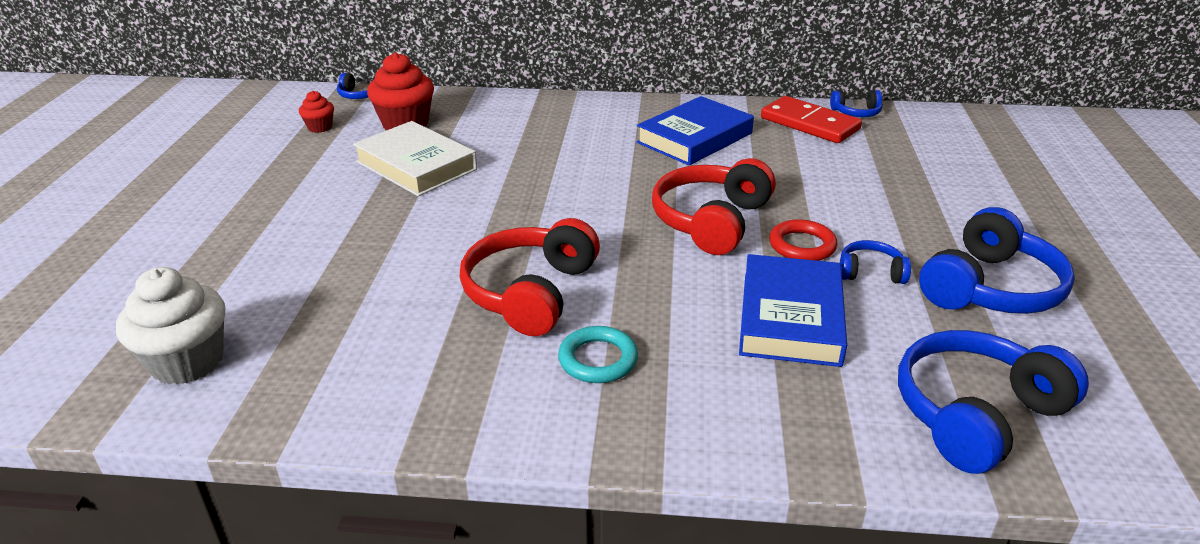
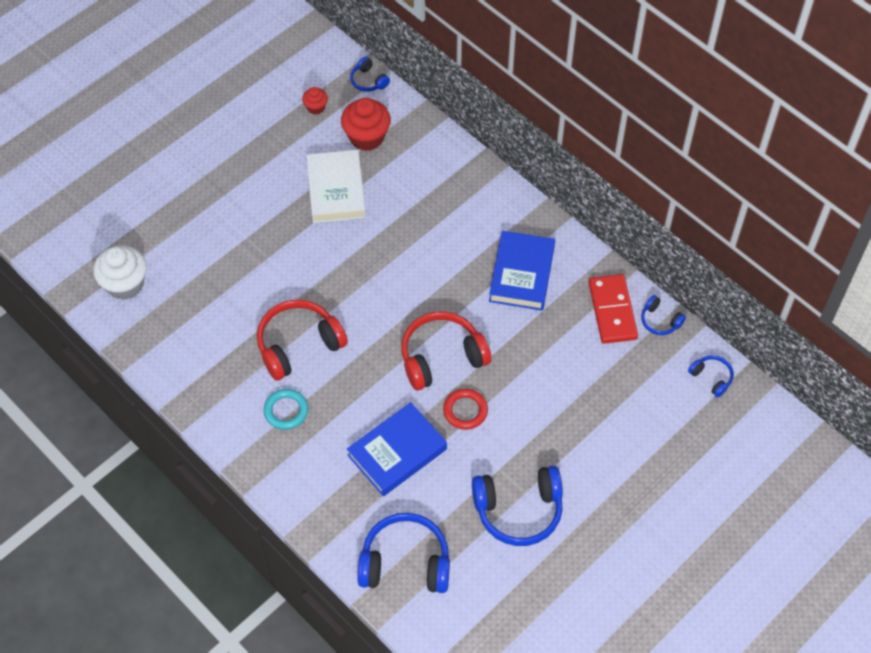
camera: 40 degrees right, 25 degrees up
blue book [637,96,754,166] -> blue book turned 75 degrees counterclockwise [489,231,555,311]
blue headphones [840,240,911,284] -> blue headphones moved to [688,355,734,397]

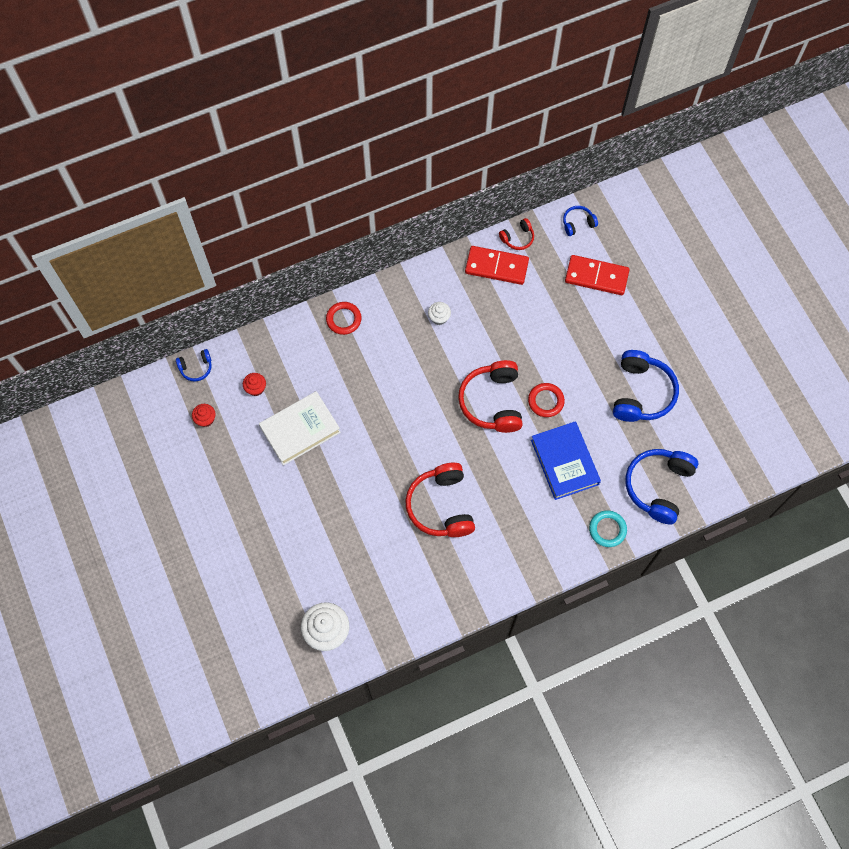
camera: 70 degrees left, 10 degrees up
turquoise ring [264,389,308,430] -> turquoise ring moved to [589,511,627,547]
white book [306,150,366,223] -> white book turned 45 degrees counterclockwise [259,391,341,465]
red cupcake [341,98,391,151] -> red cupcake [243,373,266,396], size x0.52
blue book [489,231,555,311] -> white cupcake [428,302,451,325]
blue headphones [641,295,686,335] -> red headphones [499,218,534,250]
none -> red ring [326,302,362,335]
none -> red domino [565,255,630,295]

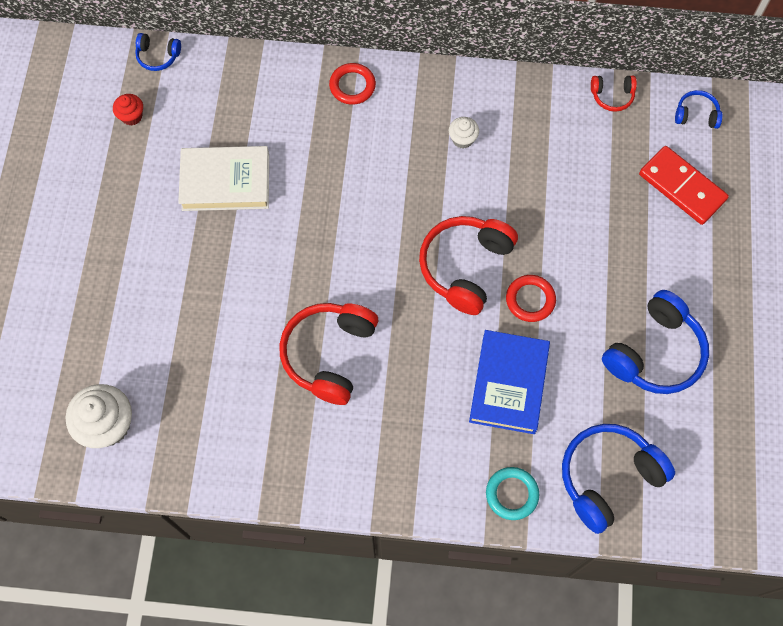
camera: 30 degrees right, 0 degrees up
red cupcake [243,373,266,396] -> none
red domino [465,246,529,285] -> none

